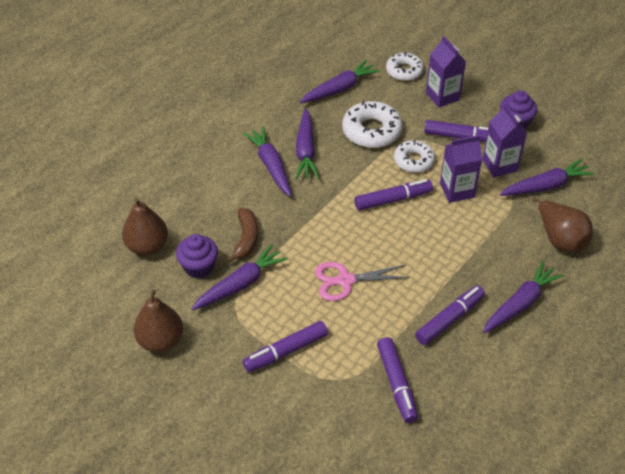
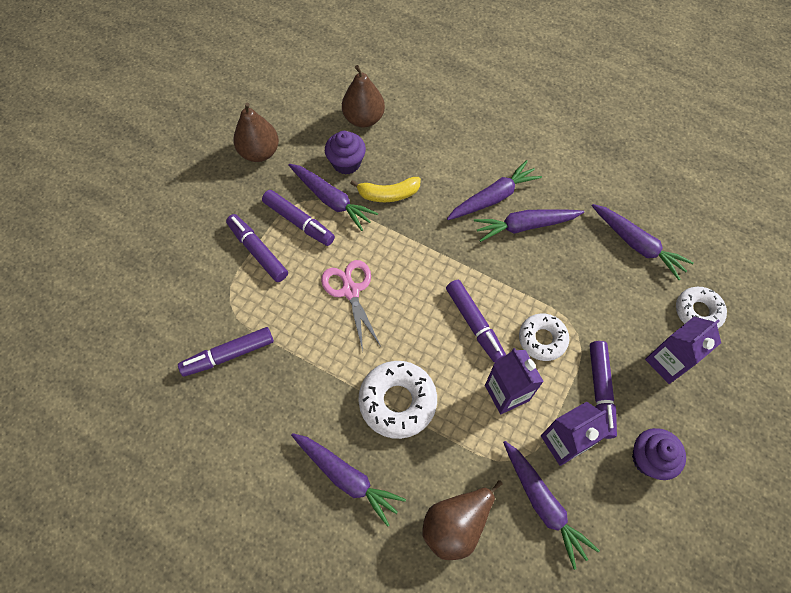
camera: 80 degrees right, 15 degrees up
brown banana [227,208,258,263] -> yellow banana [350,177,421,202]
white donut [342,101,403,148] -> white donut moved to [358,361,437,439]
purple marker [415,285,485,345] -> purple marker moved to [262,190,335,246]

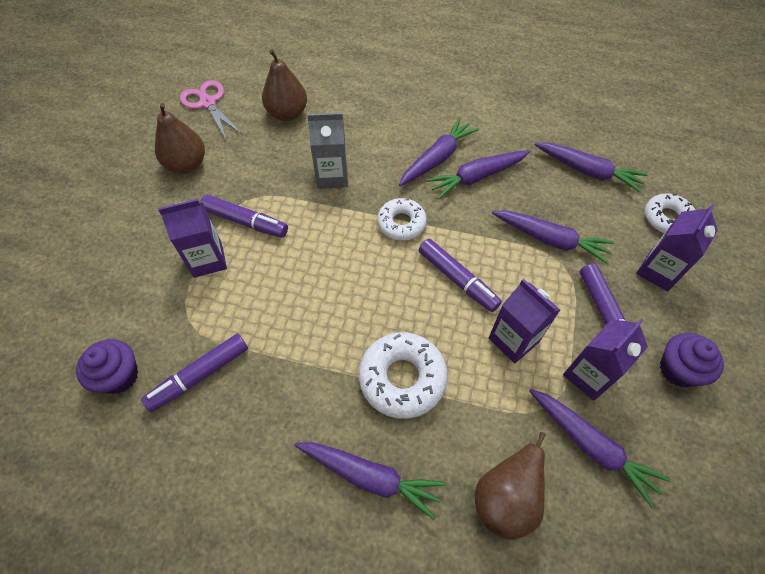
camera: 15 degrees left, 5 degrees down
purple marker [226,214,288,282] -> purple carton [158,199,227,278]
purple carrot [288,164,378,231] -> purple carrot moved to [492,210,615,265]
pink scissors [321,260,381,351] -> pink scissors moved to [180,80,242,139]
purple cupcake [325,131,366,175] -> purple cupcake moved to [76,339,138,394]
yellow banana [350,177,421,202] -> grey carton [307,112,348,189]
white donut [519,314,569,361] -> white donut moved to [377,198,427,241]

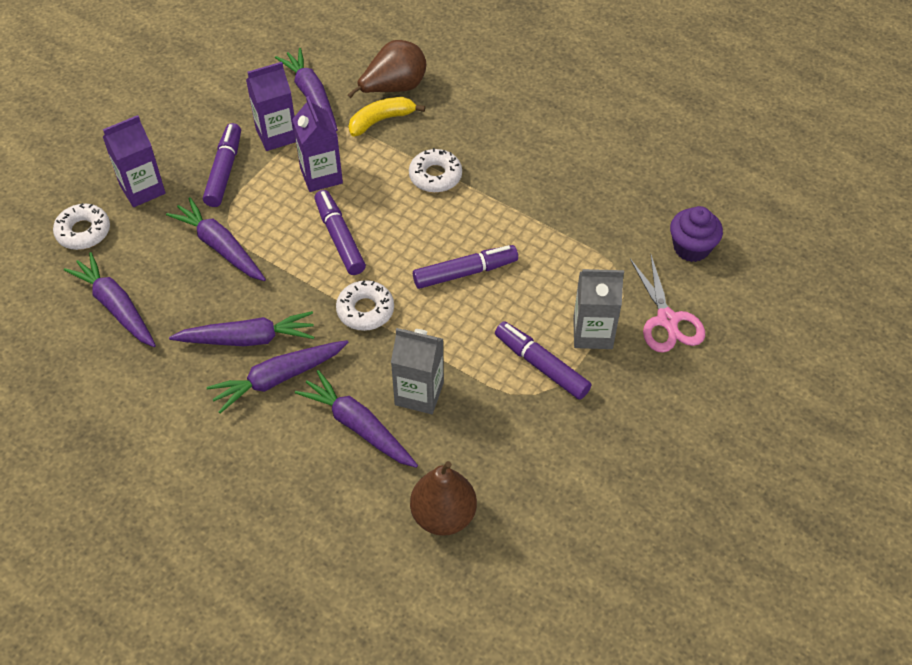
camera: 160 degrees left, 5 degrees down
purple marker [141,334,248,412] -> purple marker moved to [413,245,518,289]
brown pear [155,103,205,173] -> none
purple carton [158,199,227,278] -> grey carton [573,269,624,349]
pink scissors [180,80,242,139] -> pink scissors moved to [630,255,705,353]
purple carrot [294,442,446,520] -> purple carrot moved to [295,370,418,468]
white donut [359,332,448,419] -> white donut [409,148,462,193], size x0.66
purple cupcake [660,333,724,387] -> none
none -> yellow banana [349,97,425,136]

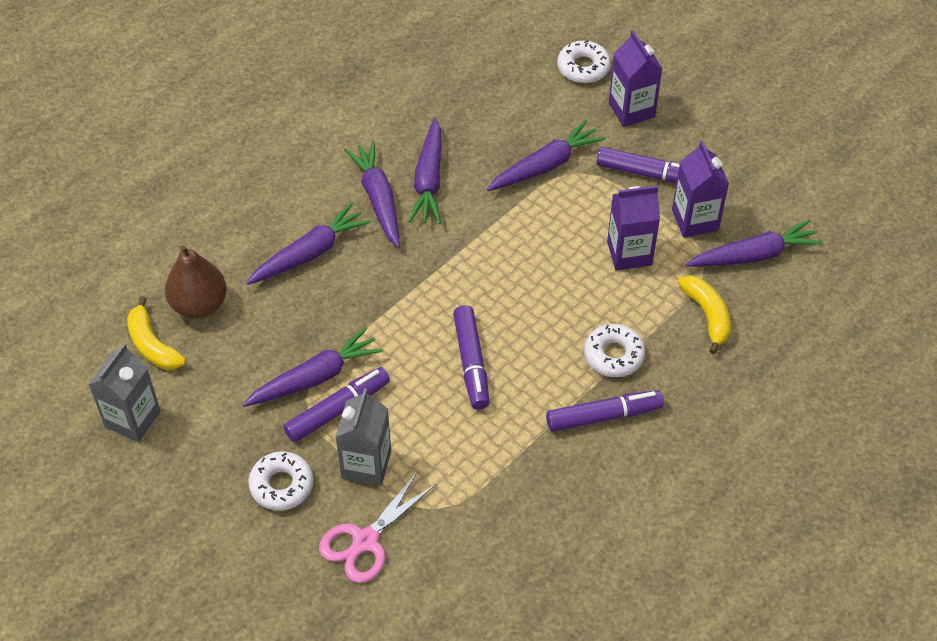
camera: 100 degrees right, 0 degrees up
purple carrot [64,252,156,347] -> purple carrot moved to [242,327,383,407]
purple marker [314,190,366,275] -> purple marker moved to [546,390,664,432]
white donut [336,280,394,331] -> white donut moved to [248,451,313,511]
brown pear [348,40,426,98] -> none
grey carton [391,328,444,414] -> grey carton moved to [88,343,161,442]
pink scissors [630,255,705,353] -> pink scissors turned 45 degrees counterclockwise [319,471,437,583]
purple cupcake [670,206,723,262] -> none
none -> yellow banana [127,296,186,370]

